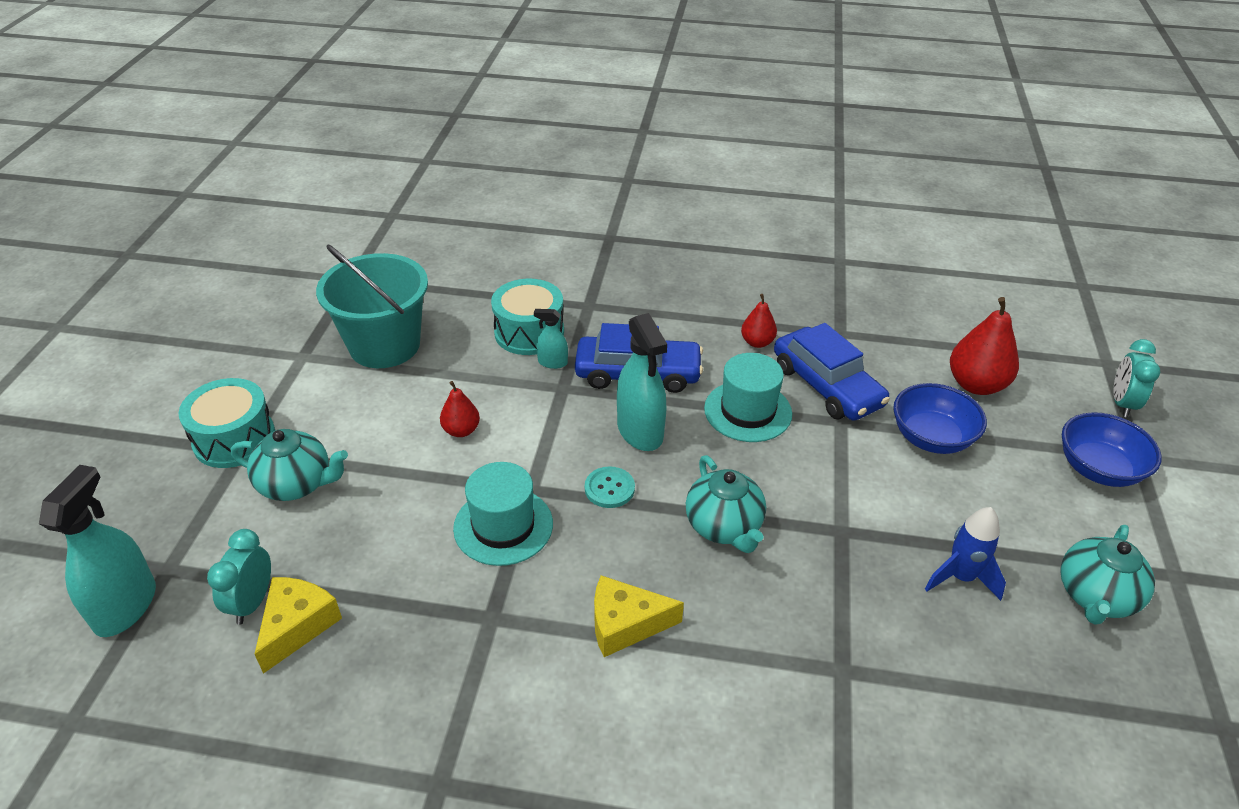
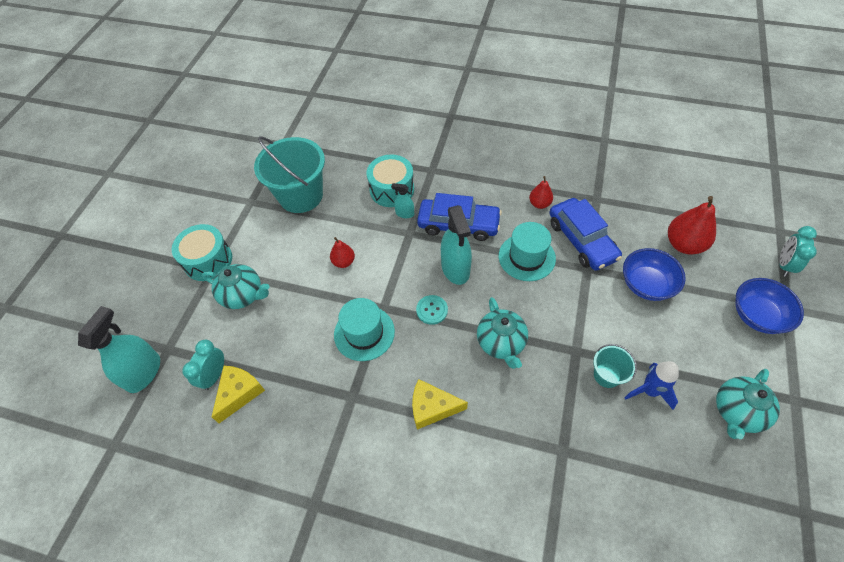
camera: 10 degrees right, 15 degrees up
none -> turquoise bucket [593,344,637,388]

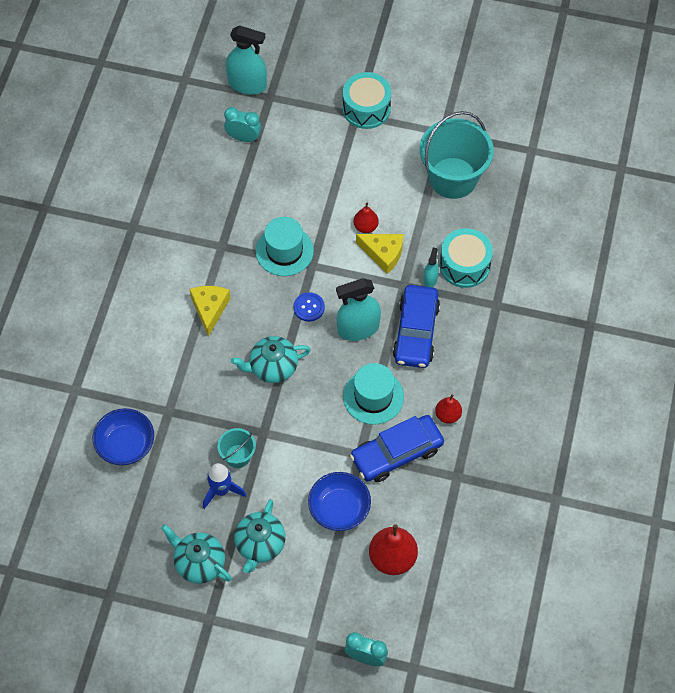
camera: 85 degrees right, 5 degrees up
turquoise teapot [202,264,270,309] -> turquoise teapot moved to [234,499,286,573]
yellow cheese [212,366,265,423] -> yellow cheese moved to [356,234,403,274]
turquoise button [416,295,448,325] -> blue button [293,292,325,322]
blue bowl [735,278,804,334] -> blue bowl moved to [93,408,154,465]

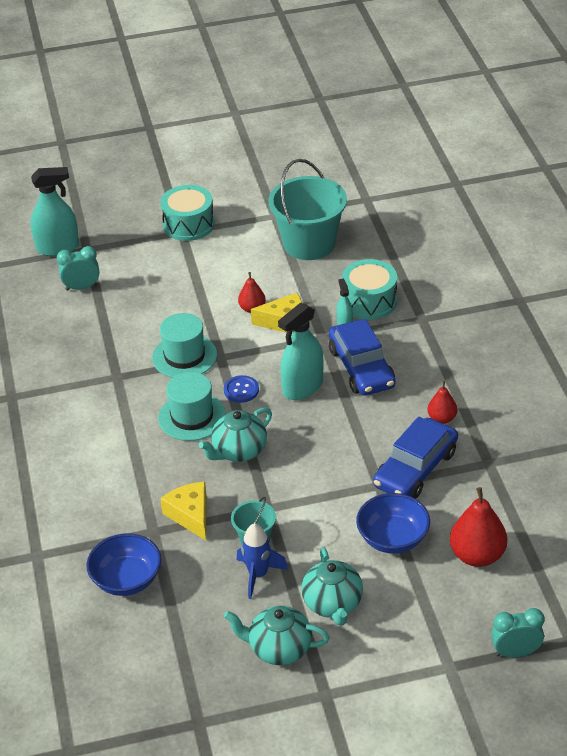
camera: 25 degrees left, 20 degrees down
yellow cheese [189,286,231,337] -> yellow cheese moved to [160,482,207,540]
turquoise hat [343,363,404,425] -> turquoise hat moved to [158,372,226,441]

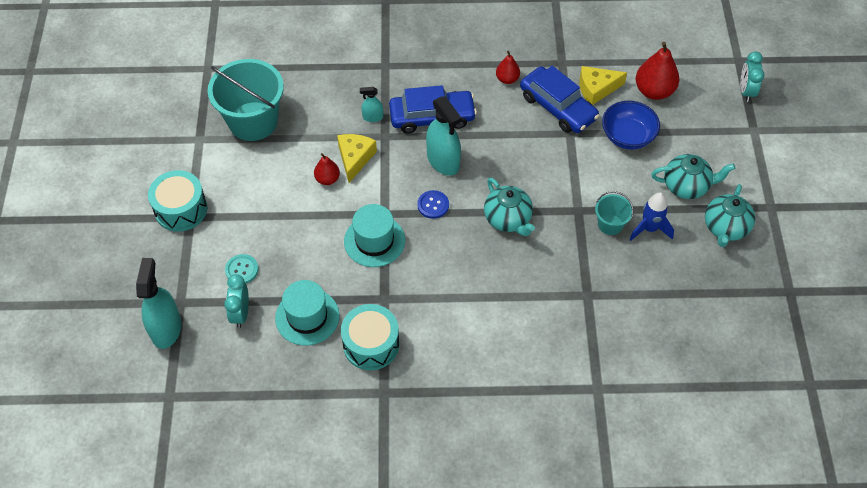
camera: 80 degrees left, 15 degrees up
blue bowl [86,533,161,596] -> none
turquoise hat [158,372,226,441] -> turquoise hat moved to [275,280,339,346]
yellow cheese [160,482,207,540] -> yellow cheese moved to [579,66,627,105]
turquoise drum [342,259,397,320] -> turquoise drum moved to [341,304,399,370]
none -> turquoise button [225,254,258,283]

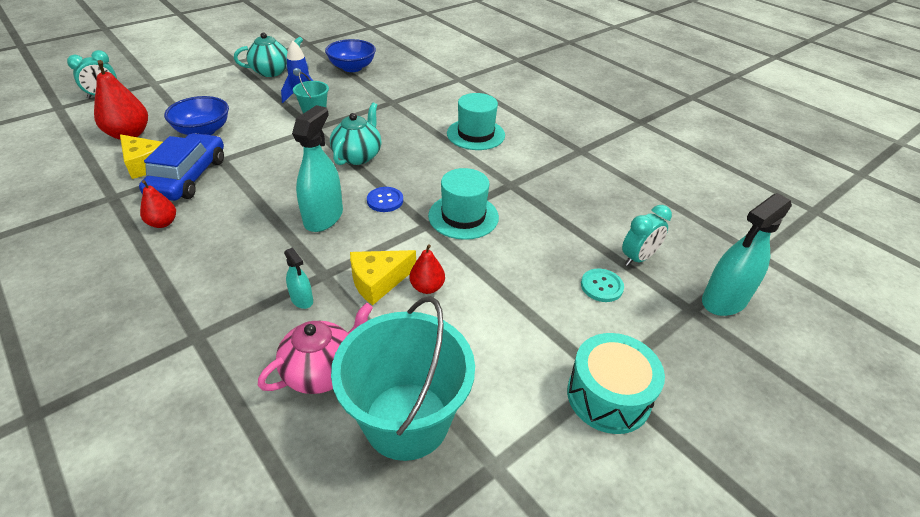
camera: 130 degrees left, 15 degrees down
turquoise hat [275,280,339,346] -> turquoise hat moved to [447,93,505,150]
turquoise drum [341,304,399,370] -> none
blue car [389,85,477,134] -> none
turquoise teapot [651,154,735,199] -> none
none -> pink teapot [258,303,373,394]
none -> blue bowl [325,39,376,72]

